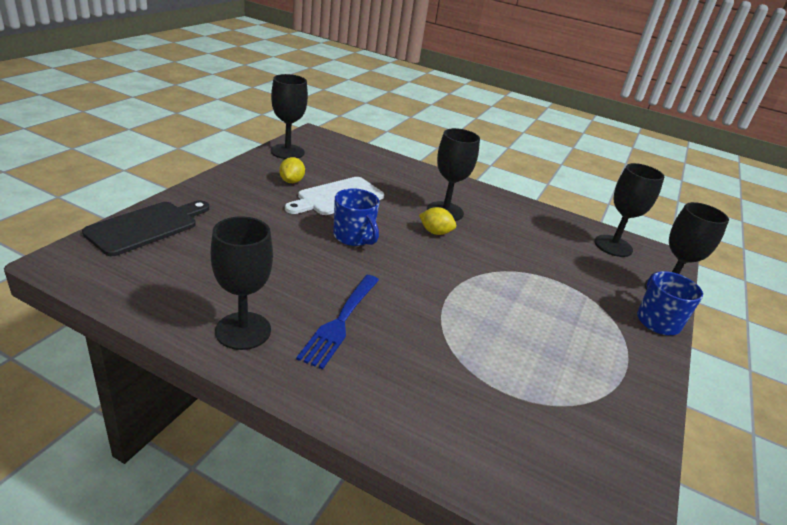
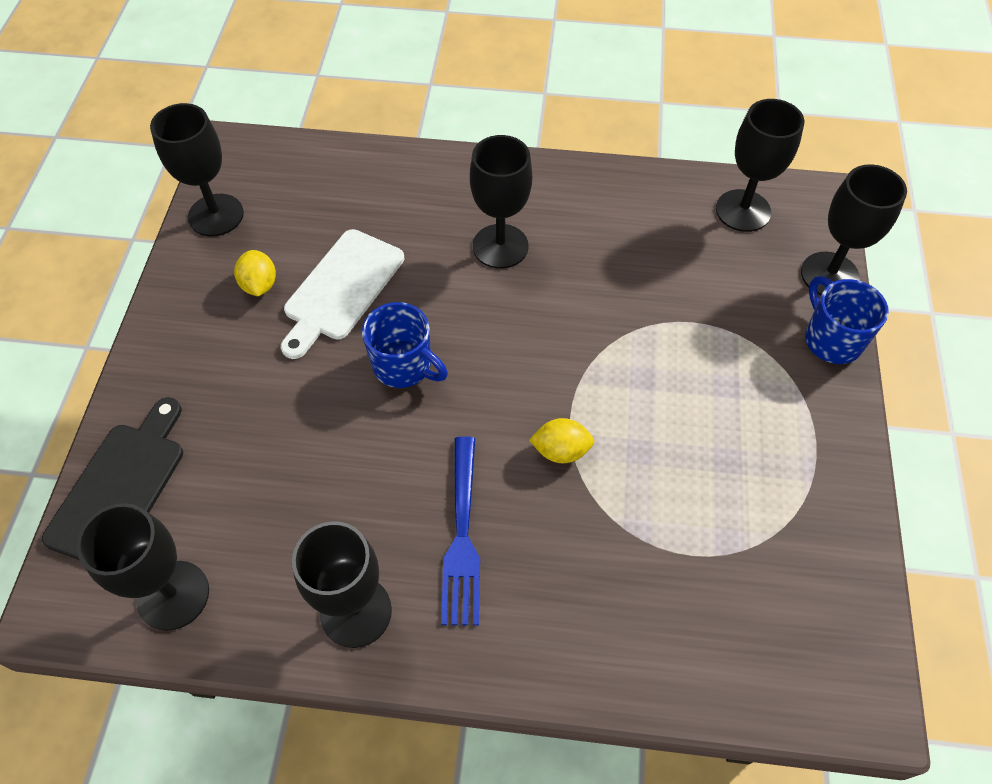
camera: 15 degrees left, 25 degrees up
yellow lemon [419,207,456,235] -> yellow lemon moved to [529,418,594,464]
none -> black goblet [77,503,209,631]

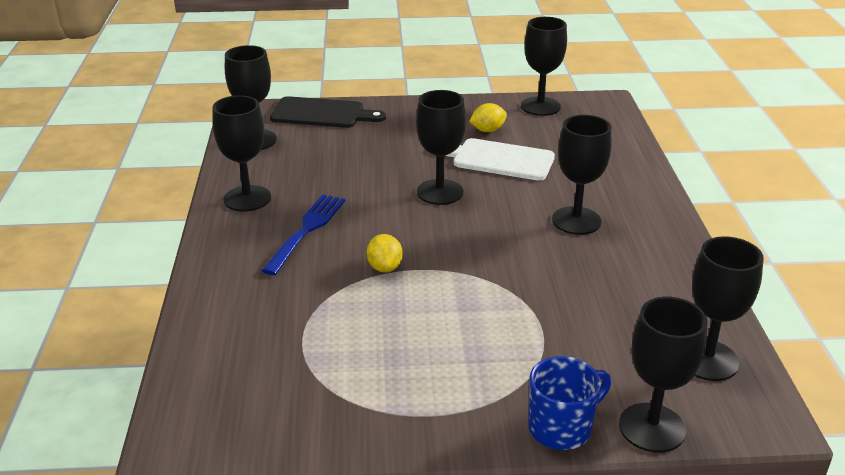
camera: 80 degrees right, 25 degrees down
blue mug [362,302,448,388] -> black goblet [416,90,466,205]
blue fork [441,436,480,626] -> blue fork turned 120 degrees clockwise [261,194,345,275]

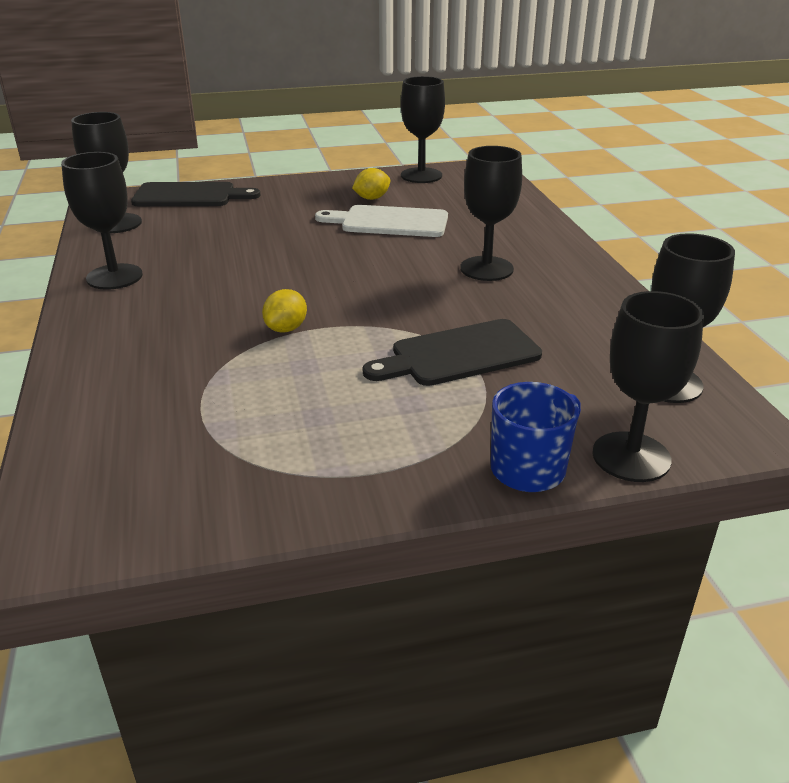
camera: 10 degrees left, 0 degrees up
blue fork [261,194,345,275] -> none
yellow lemon [366,234,403,272] -> yellow lemon turned 45 degrees clockwise [262,289,307,333]
black goblet [416,90,466,205] -> none
none -> black cutting board [363,319,542,386]

